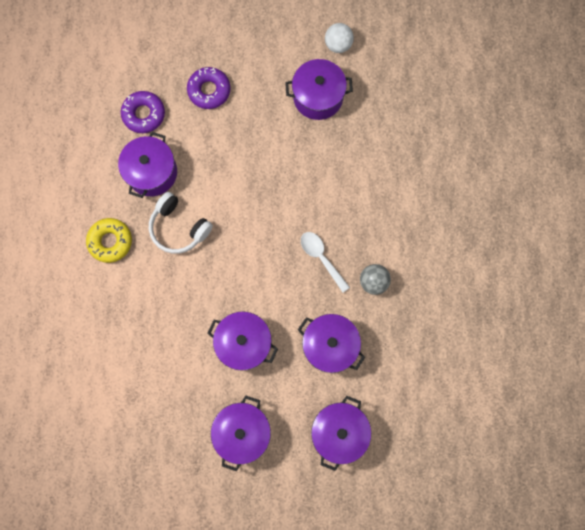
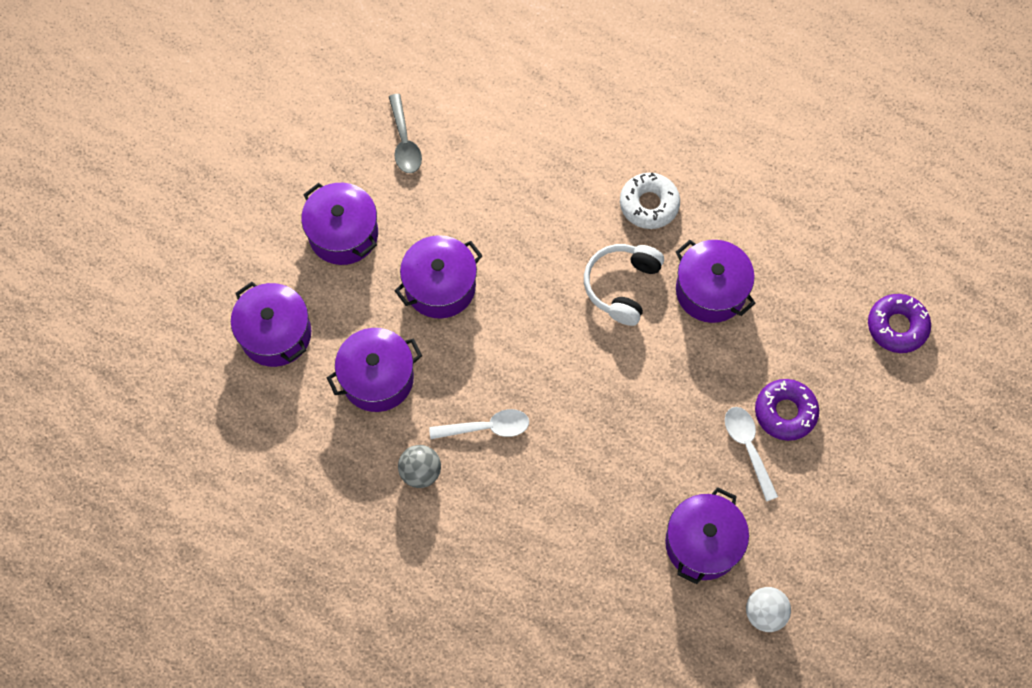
camera: 120 degrees right, 10 degrees down
yellow donut [86,218,132,263] -> white donut [620,172,680,229]
purple donut [121,91,165,133] -> purple donut moved to [868,294,931,353]
white headphones [149,192,213,254] -> white headphones turned 45 degrees counterclockwise [584,244,664,326]
none -> grey spoon [389,94,422,173]
none -> white spoon [725,407,778,502]

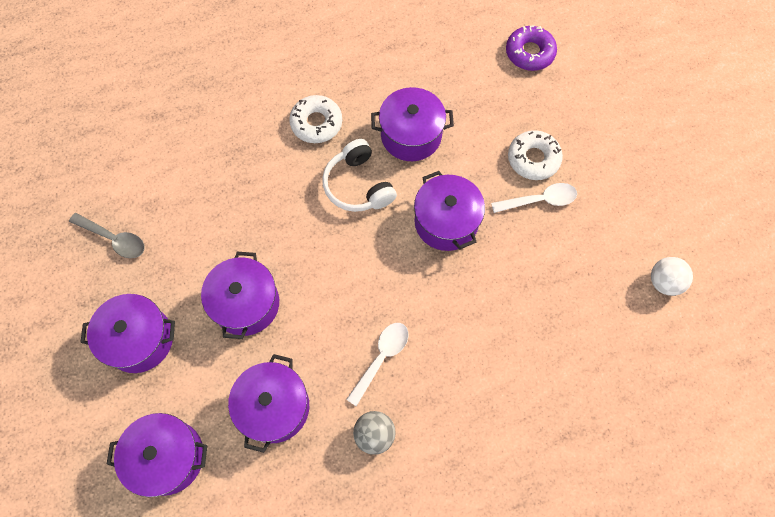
camera: 50 degrees left, 0 degrees up
purple pot [665,487,749,584] -> purple pot moved to [414,171,485,251]
white spoon [725,407,778,502] -> white spoon turned 150 degrees clockwise [491,183,577,213]
purple donut [755,379,819,441] -> white donut [508,130,563,180]

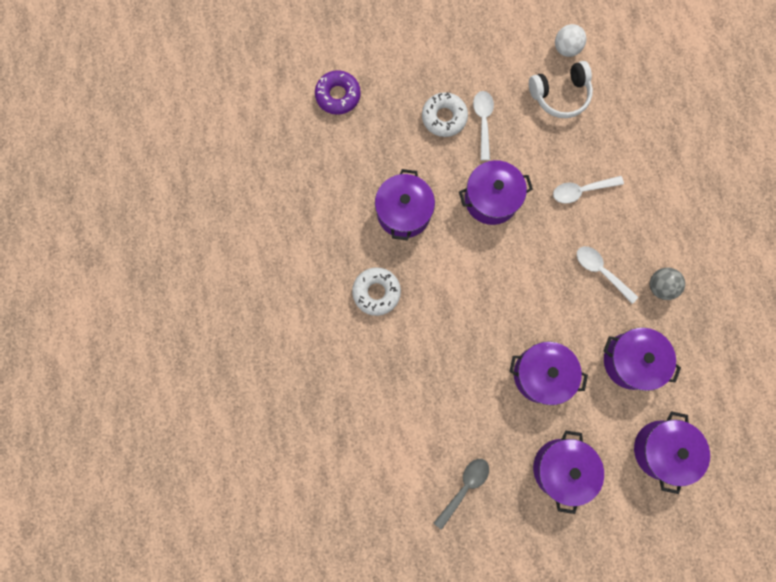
camera: 80 degrees left, 10 degrees up
white headphones [322,139,397,212] -> white headphones moved to [529,61,593,118]
none -> white spoon [553,176,624,204]

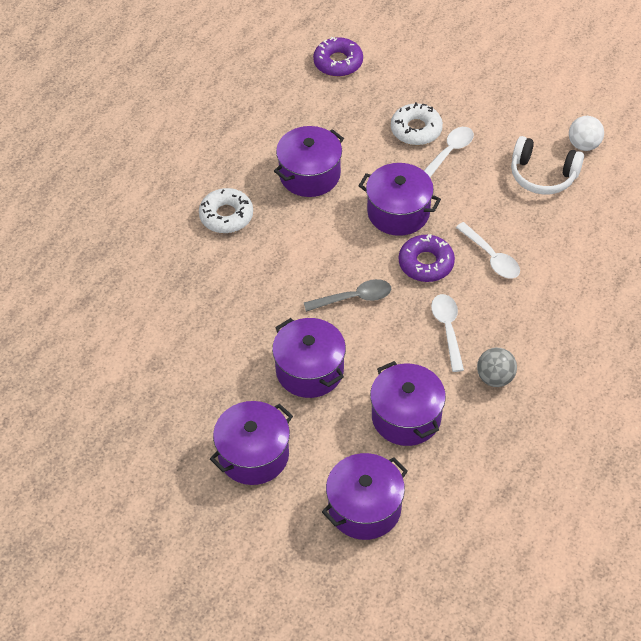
camera: 40 degrees right, 25 degrees down
grey spoon [434,459,489,530] -> grey spoon moved to [304,279,391,312]
white spoon [553,176,624,204] -> white spoon turned 150 degrees counterclockwise [456,222,520,279]
none -> purple donut [399,234,455,282]

